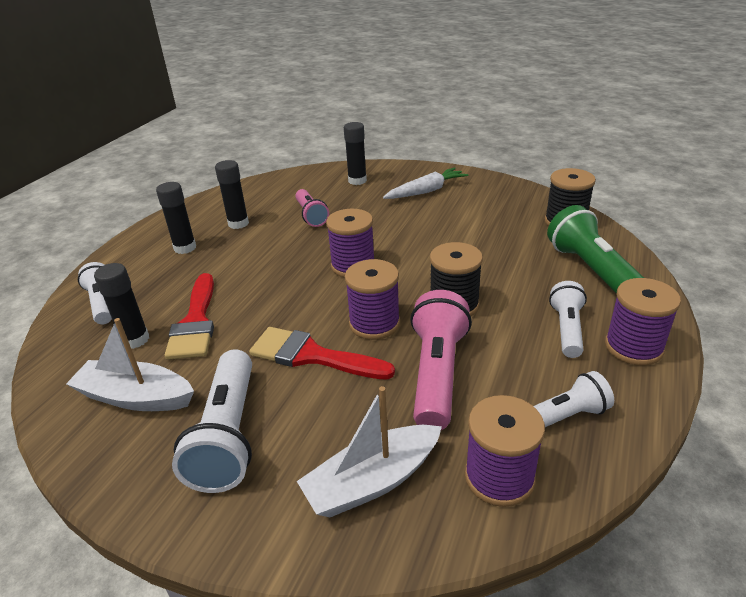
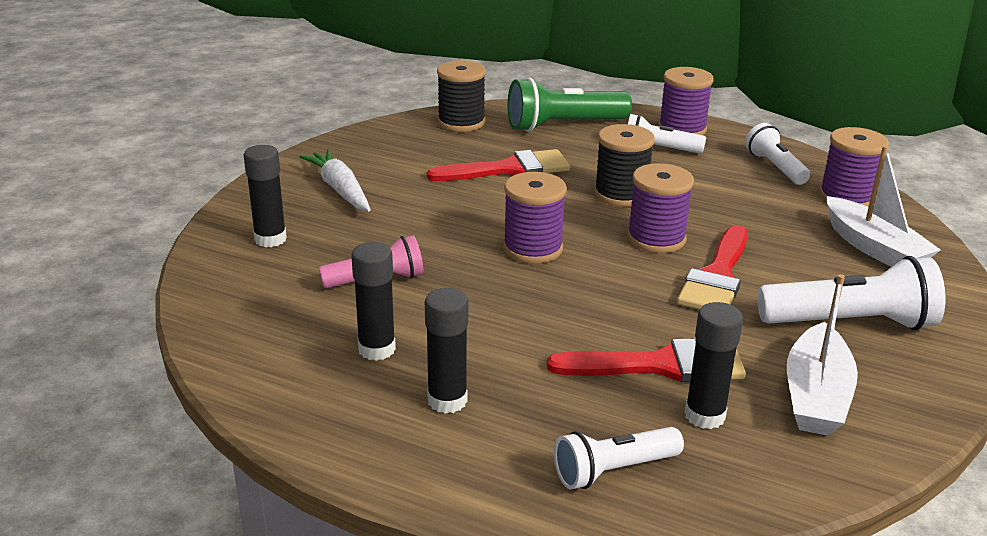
camera: 90 degrees left, 5 degrees down
pink flashlight [410,290,472,430] -> none
none -> red brush [427,149,570,181]

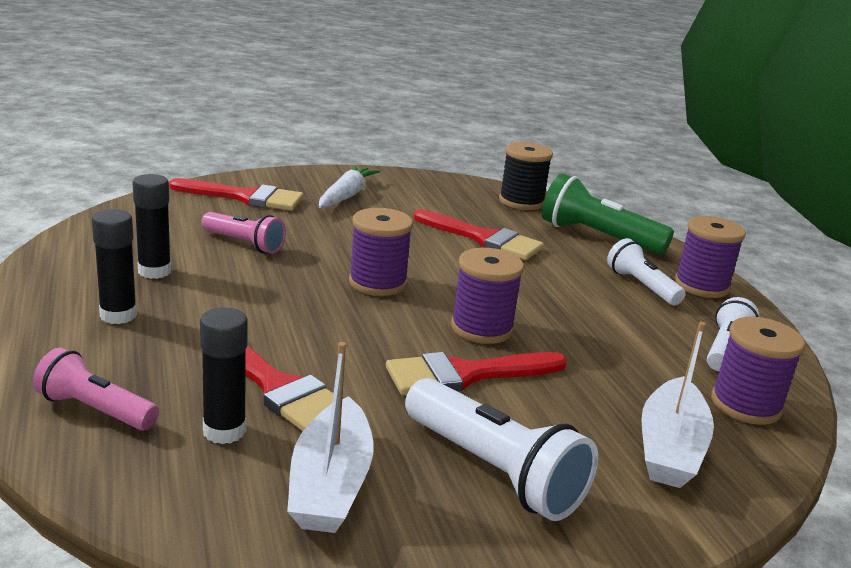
camera: 45 degrees right, 5 degrees down
black glue stick [244,145,287,247] -> red brush [169,178,303,211]
white flashlight [554,427,684,490] -> pink flashlight [33,348,159,431]
black spool [594,124,655,207] -> none
white boat [787,274,858,436] -> white boat turned 60 degrees counterclockwise [287,342,374,533]

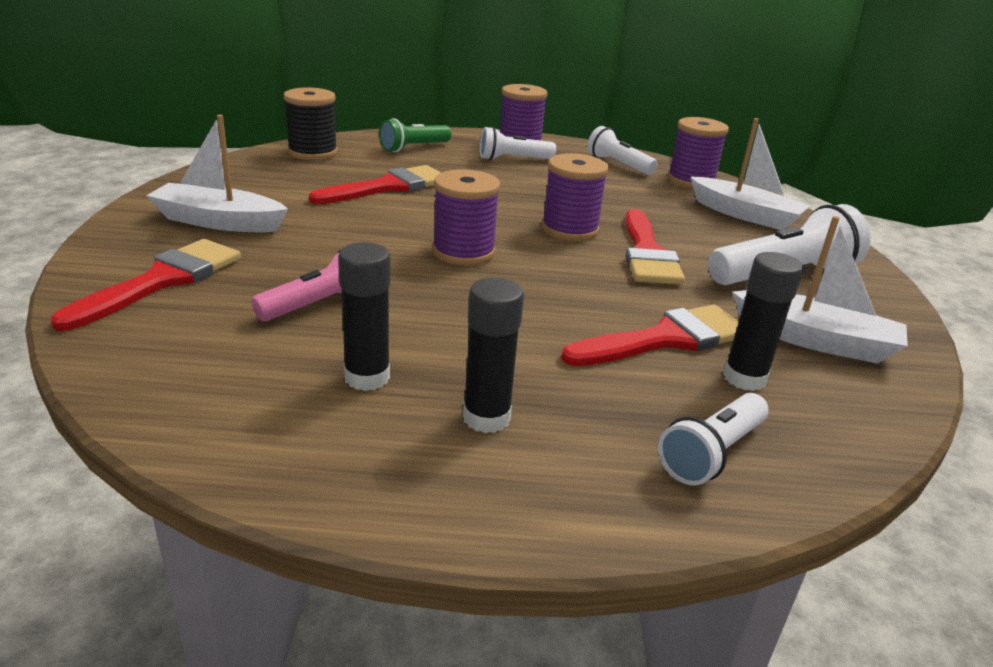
camera: 70 degrees left, 5 degrees up
pink flashlight [33,348,159,431] -> white flashlight [658,393,769,485]
white carrot [319,165,380,208] -> white boat [146,115,288,232]
green flashlight [542,173,674,255] -> green flashlight [379,118,452,152], size x0.62

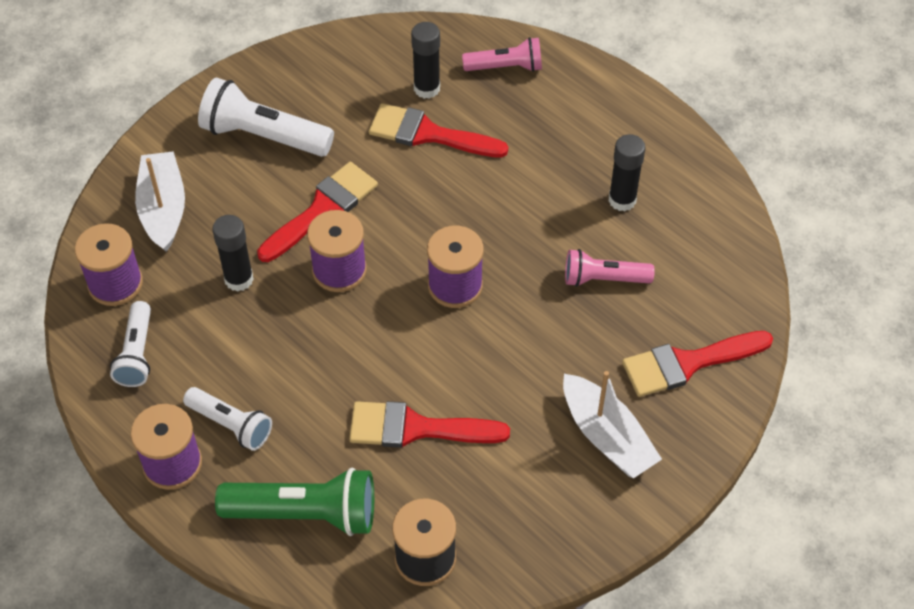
camera: 135 degrees left, 25 degrees up
green flashlight [379,118,452,152] -> green flashlight [215,468,374,536], size x1.60
black glue stick [463,277,524,433] -> black glue stick moved to [212,215,254,291]
white flashlight [658,393,769,485] -> pink flashlight [462,37,542,72]
white boat [732,216,908,364] -> none

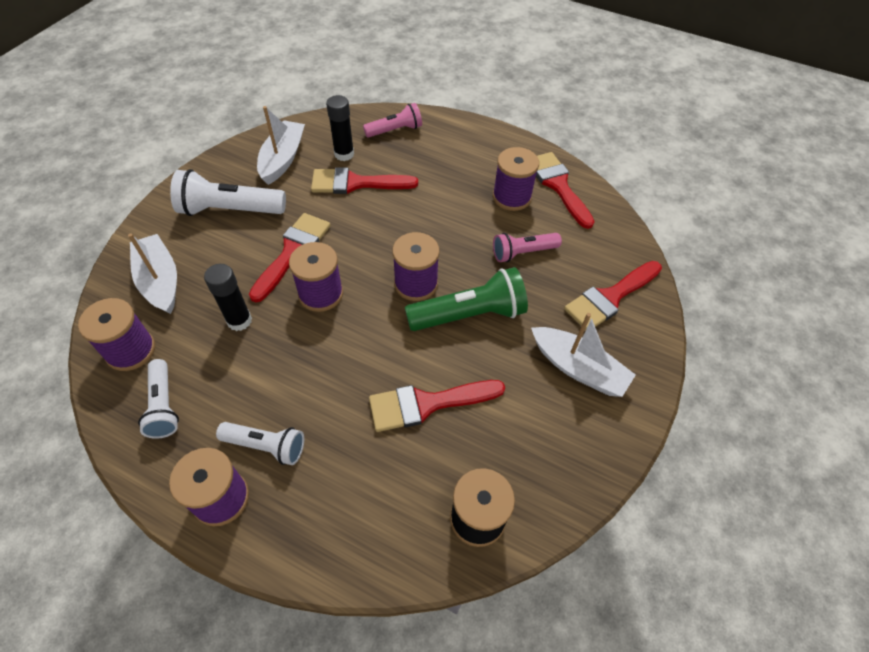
camera: 20 degrees left, 0 degrees up
green flashlight [215,468,374,536] -> green flashlight moved to [405,267,528,331]
black glue stick [608,134,646,211] -> purple spool [493,147,539,211]
none -> white boat [257,106,305,185]
none -> red brush [536,152,595,229]

